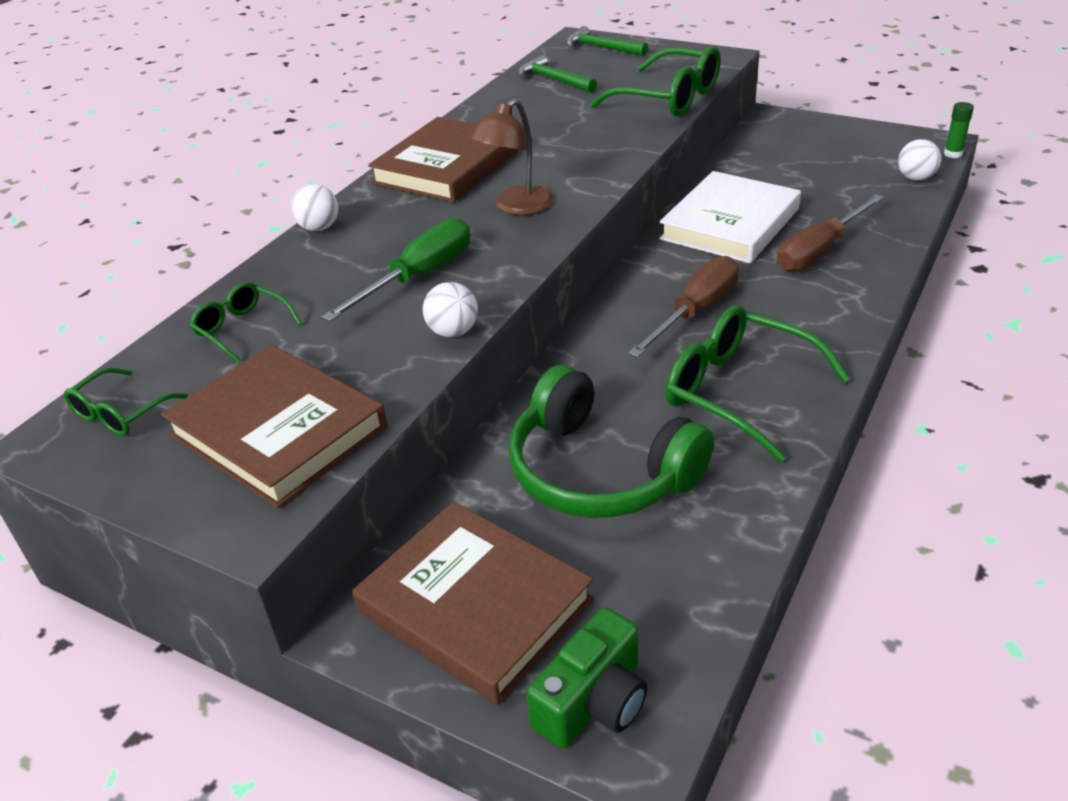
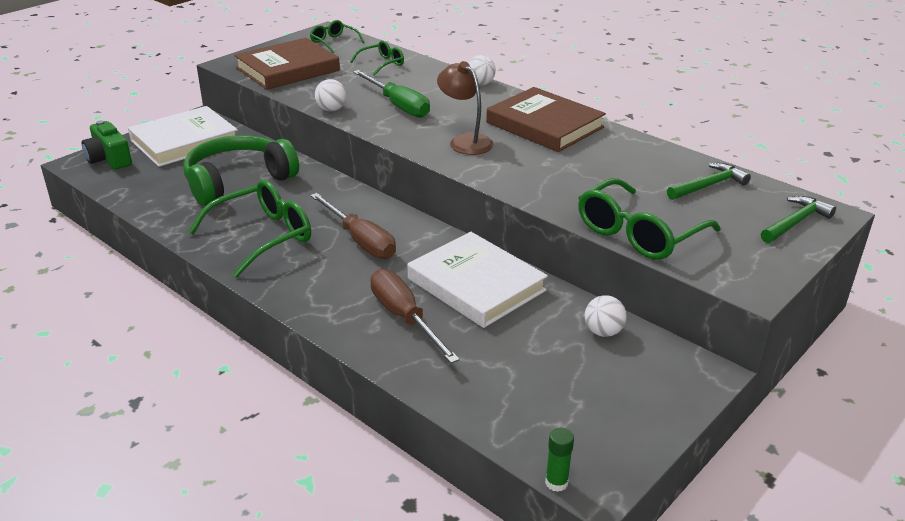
camera: 100 degrees right, 5 degrees down
brown book [352,502,594,705] -> white book [128,106,238,167]
white ball [898,139,941,181] -> white ball moved to [584,295,627,337]

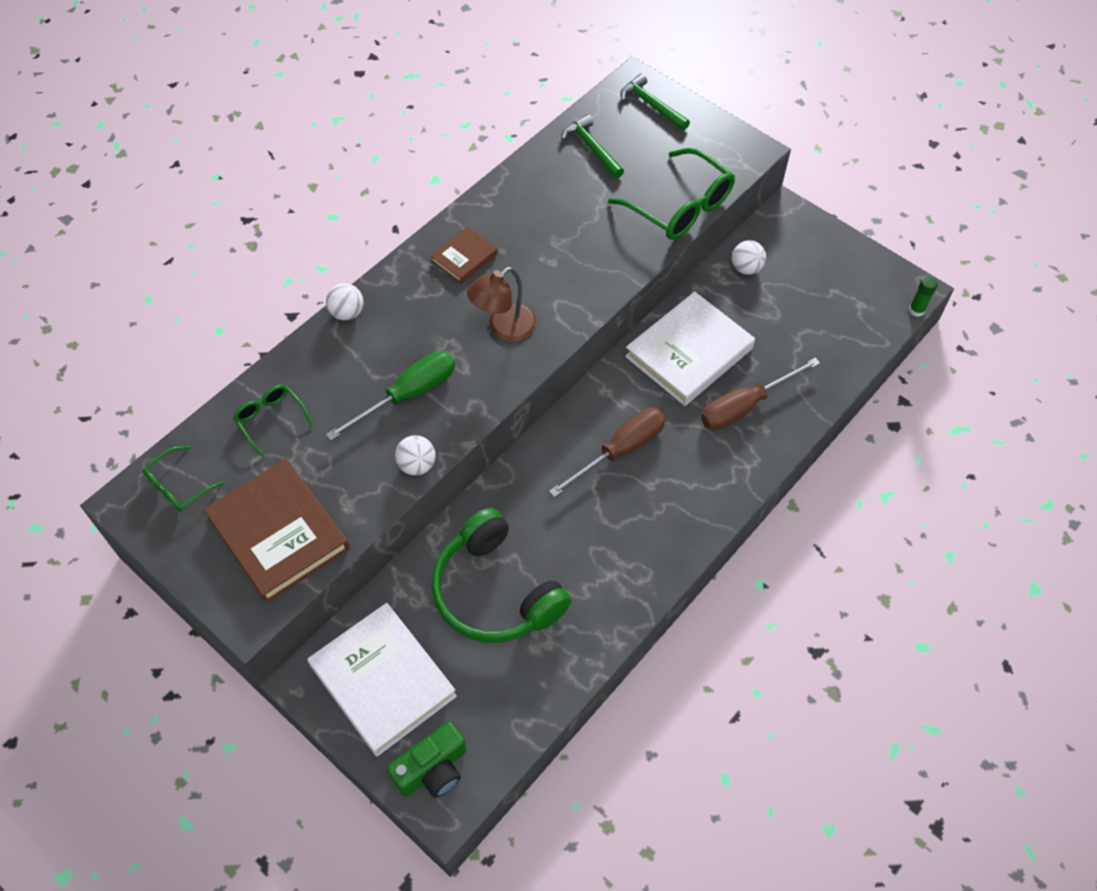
camera: 90 degrees left, 25 degrees up
green glasses [188,180,311,277] -> none
brown book [486,87,606,152] -> brown book [430,226,498,284], size x0.52

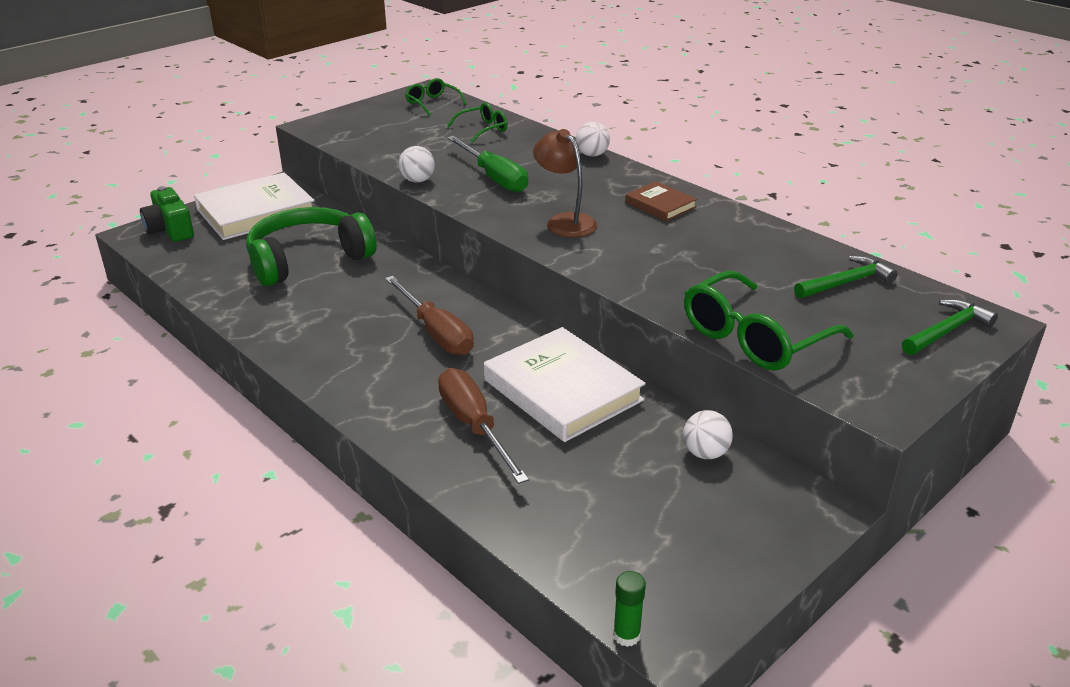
camera: 95 degrees right, 25 degrees down
brown book [203,459,350,603] -> none

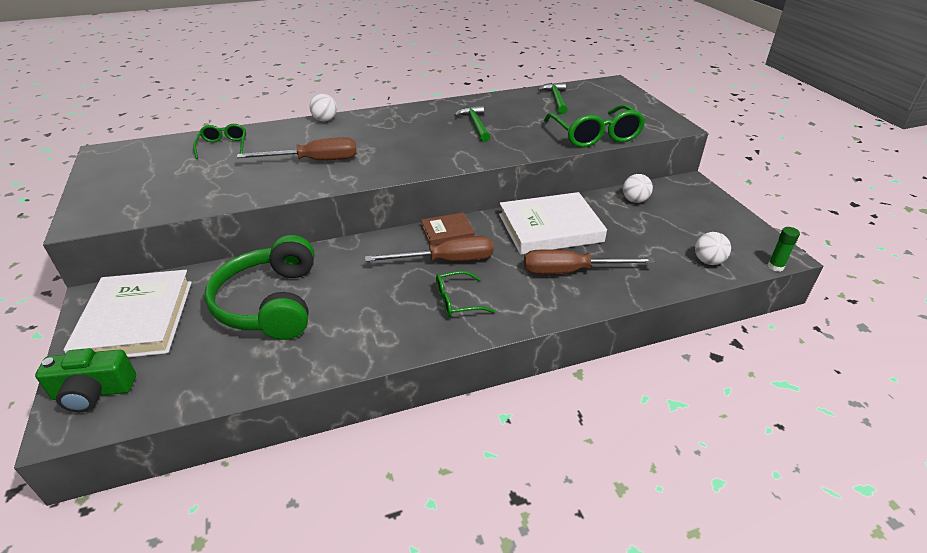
camera: 65 degrees left, 5 degrees up
white ball [399,146,435,183] -> white ball moved to [695,232,731,265]
green glasses [405,78,467,116] -> green glasses moved to [436,271,495,317]
green screwdriver [447,136,528,193] -> brown screwdriver [237,137,357,160]
brown lamp [533,129,597,237] -> none
brown book [625,181,697,221] -> brown book moved to [421,212,474,246]
green hammer [902,299,998,355] -> green hammer moved to [454,105,490,142]

